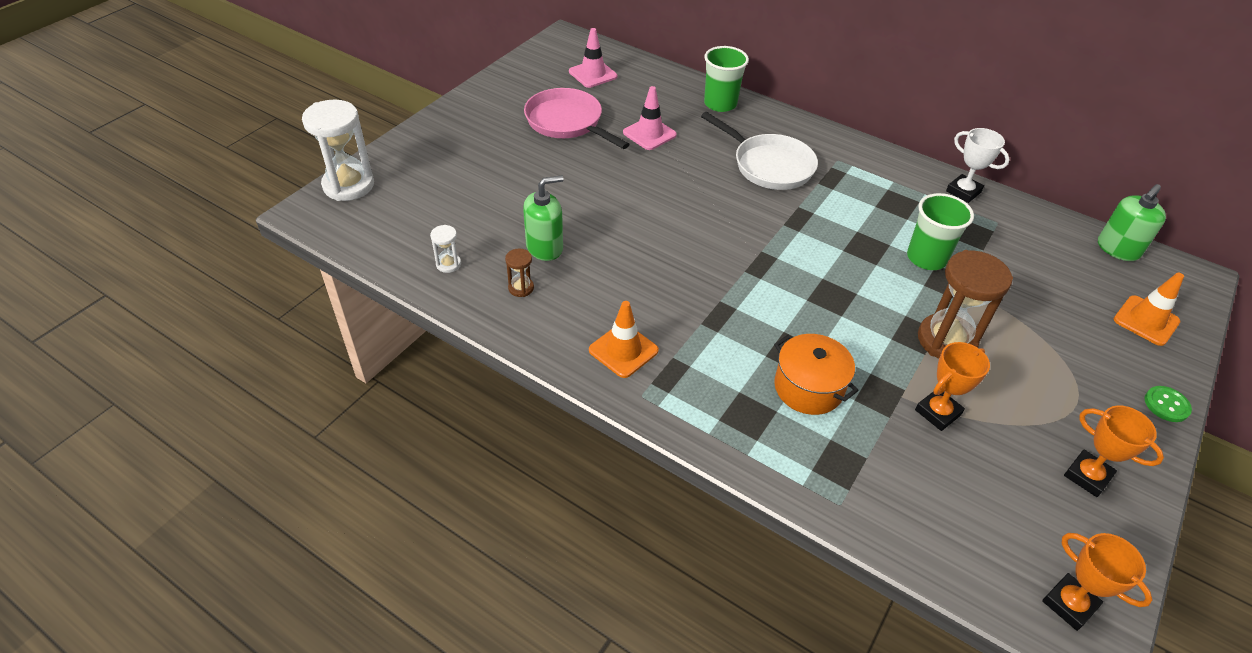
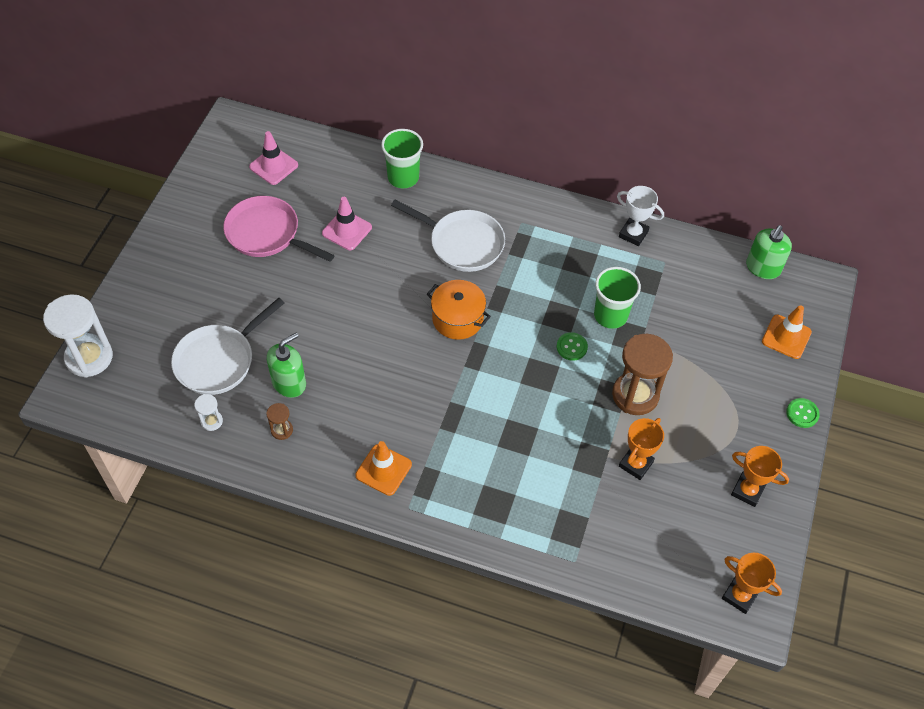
camera: 15 degrees left, 10 degrees up
orange pot [774,334,859,415] -> orange pot moved to [427,280,491,340]
none -> white pan [171,298,284,395]
none -> green button [557,332,588,361]

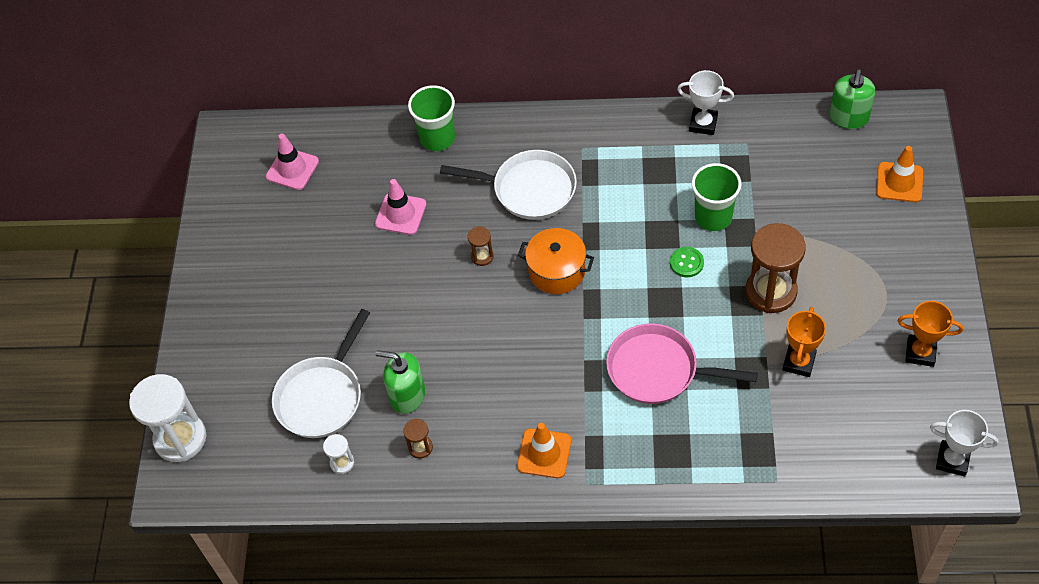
camera: 10 degrees left, 0 degrees up
pink pan [223,196,335,262] -> pink pan moved to [606,323,758,404]
green soap dispenser [267,333,306,398] -> green soap dispenser turned 105 degrees counterclockwise [376,350,425,414]
orange trophy [722,553,782,614] -> white trophy [930,410,999,477]
green button [786,398,820,428] -> none
none -> brown hourglass [468,227,494,266]

